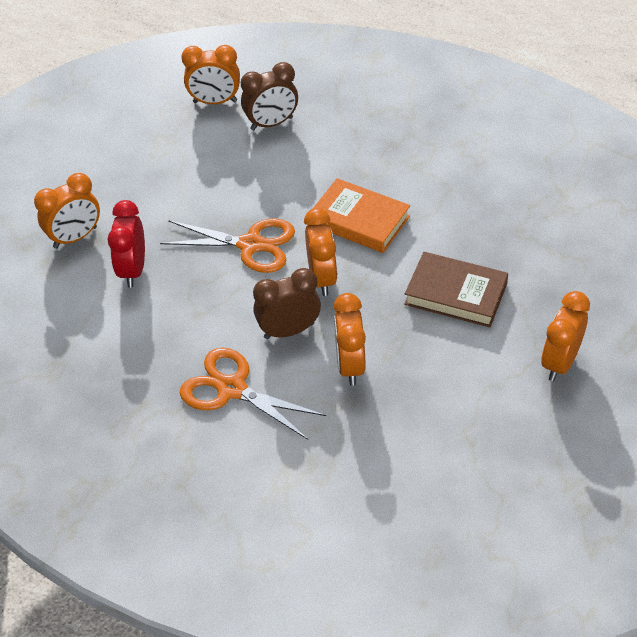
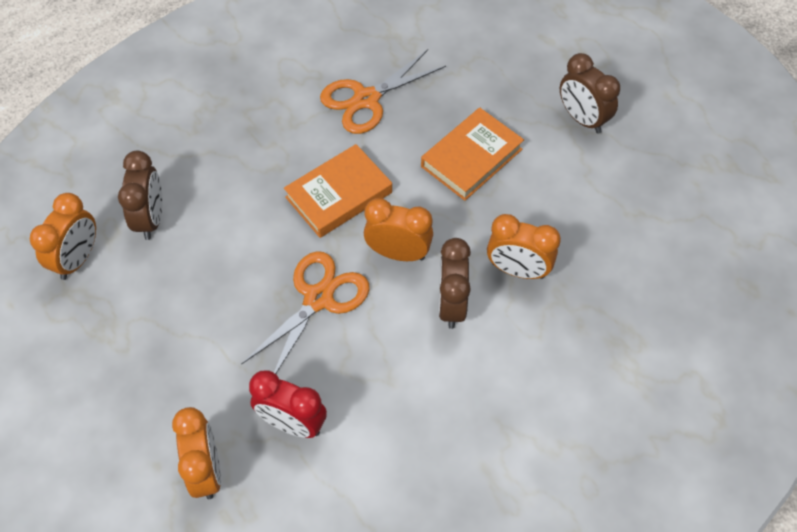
camera: 70 degrees left, 10 degrees up
orange scissors [180,348,326,440] -> orange scissors moved to [320,49,446,134]
brown book [404,252,508,327] -> orange book [421,108,524,201]
orange clock [541,291,590,381] -> brown clock [560,53,620,134]

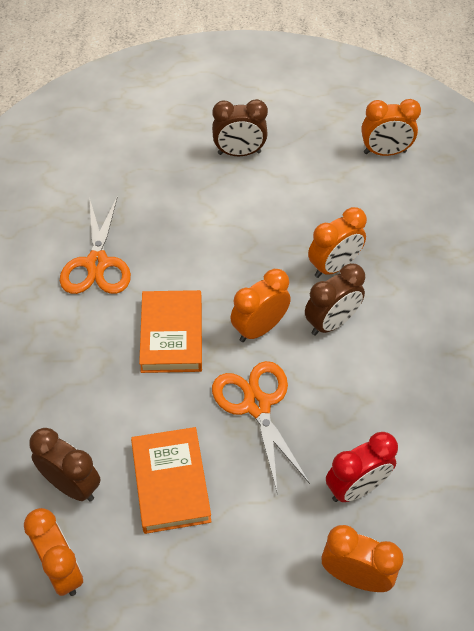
camera: 55 degrees left, 5 degrees down
orange book [421,108,524,201] -> orange book moved to [131,427,212,534]
brown clock [438,238,471,329] -> brown clock turned 75 degrees counterclockwise [305,263,365,336]
none -> orange clock [361,99,421,156]

